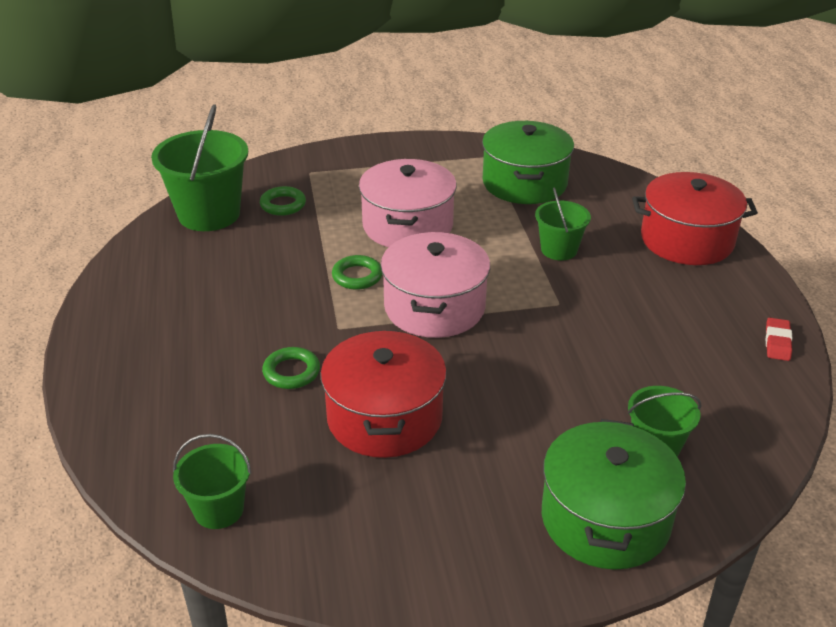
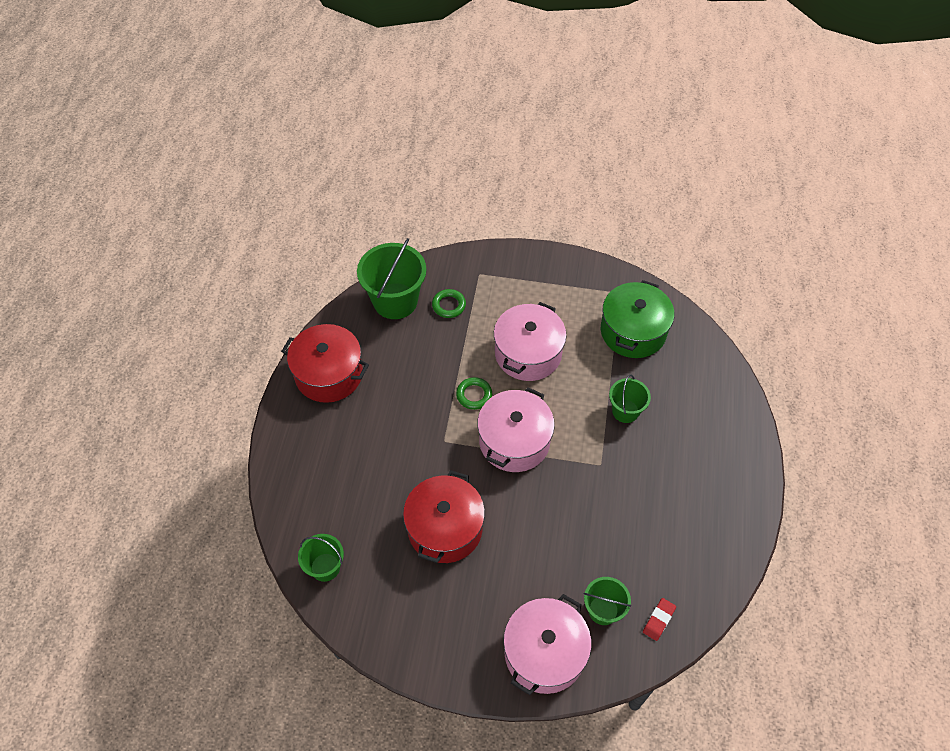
camera: 20 degrees right, 20 degrees up
green ring [262,347,320,389] -> none
green pot [542,419,686,570] -> pink pot [503,594,592,695]
red pot [632,172,758,265] -> red pot moved to [281,324,369,403]
red eraser [766,318,792,361] -> red eraser moved to [643,598,676,641]

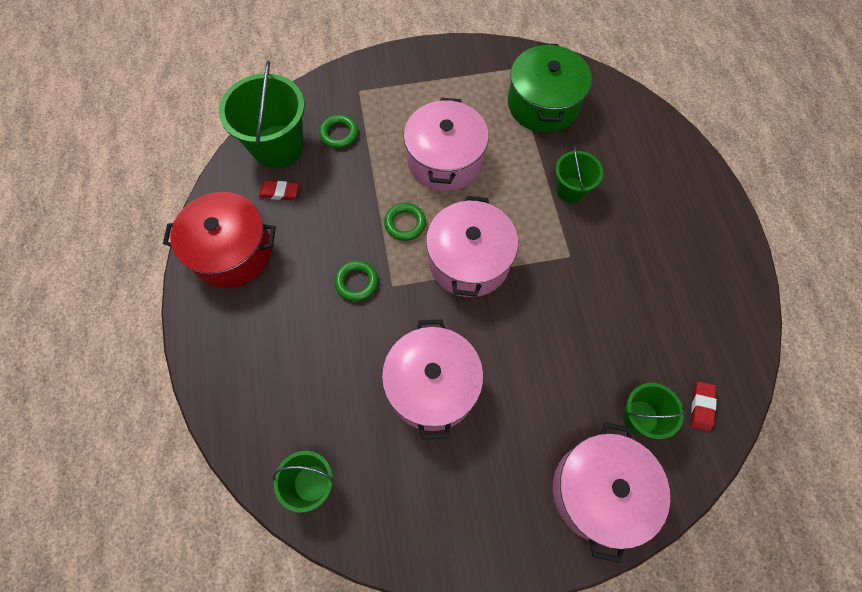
camera: 20 degrees left, 10 degrees up
red pot [403,470,485,563] -> pink pot [382,320,483,439]
none -> red eraser [259,181,299,200]
none -> green ring [335,261,378,301]

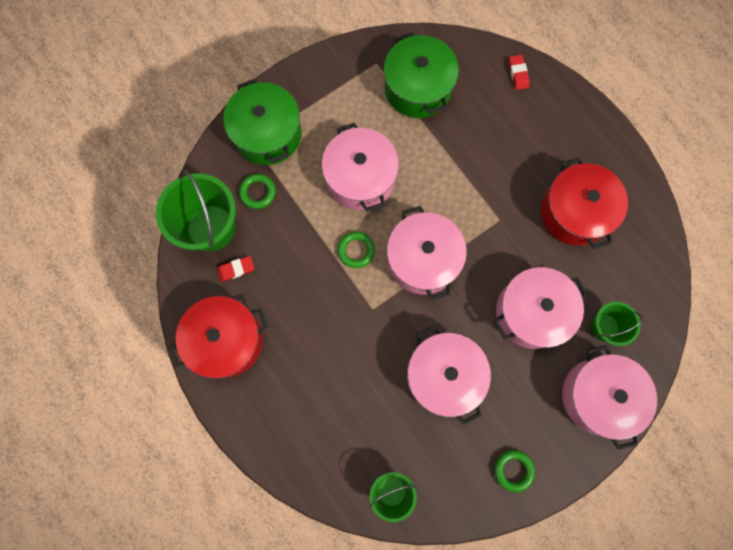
camera: 25 degrees left, 10 degrees up
green ring [335,261,378,301] -> green ring moved to [495,450,535,492]
green bucket [555,146,603,203] -> none
red eraser [691,381,717,432] -> red eraser moved to [509,55,530,90]
none -> green pot [223,79,302,165]
none -> pink pot [494,267,588,349]
none -> red pot [541,158,628,249]

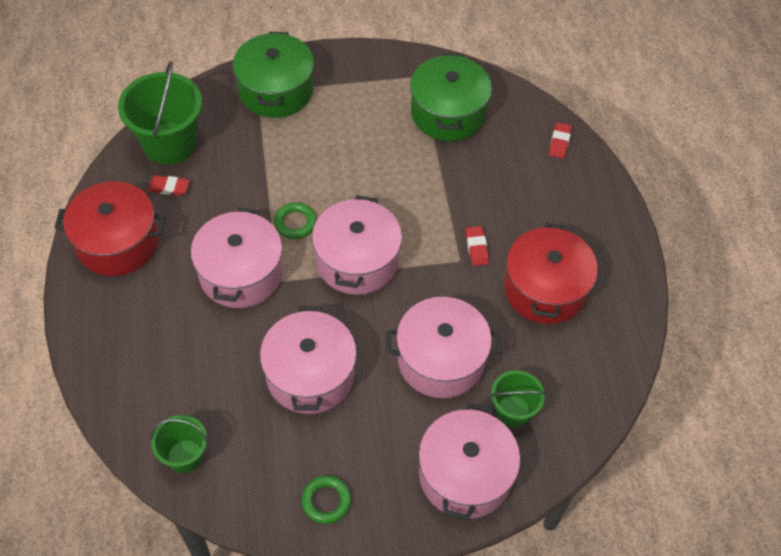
camera: 25 degrees right, 20 degrees down
green ring [239,174,276,209] -> none
pink pot [322,123,399,212] -> pink pot moved to [191,208,283,308]
none -> red eraser [465,226,489,266]

